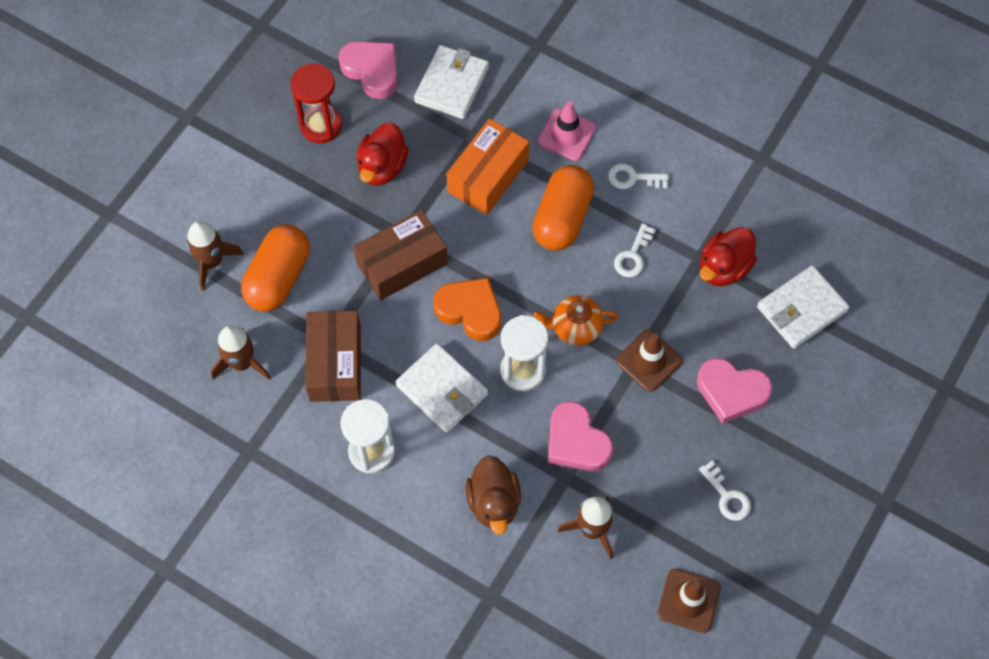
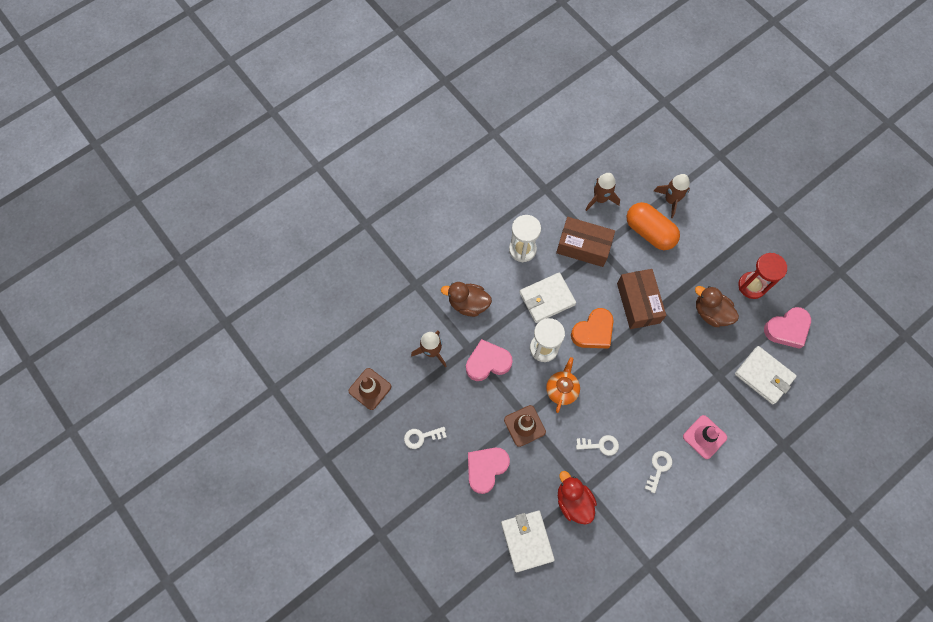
camera: 110 degrees right, 5 degrees up
red duck [356,122,409,186] -> brown duck [695,286,739,327]
orange box [446,119,529,215] -> none
orange capsule [532,165,594,251] -> none
white key [614,223,656,277] -> white key turned 135 degrees clockwise [576,435,619,456]

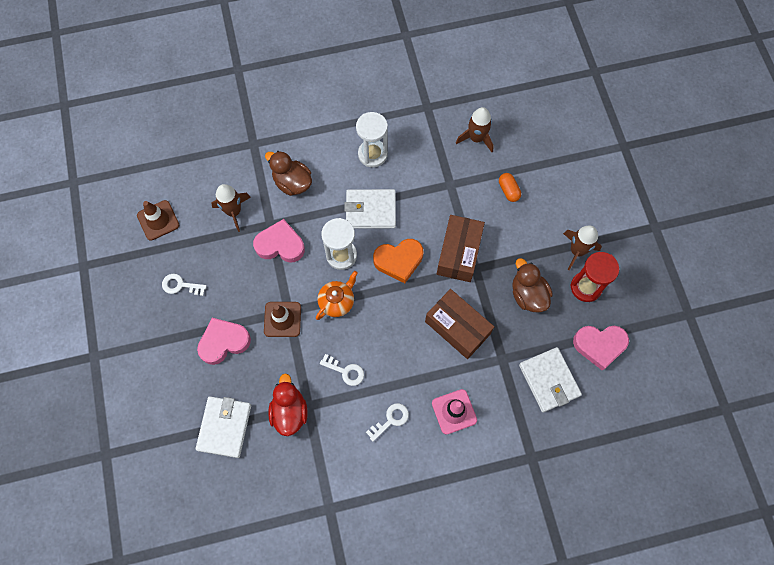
camera: 25 degrees right, 0 degrees up
brown box [556,217,615,267] -> brown box moved to [425,289,494,359]
orange capsule [626,202,680,250] -> orange capsule [499,173,521,202], size x0.49
brown rocket [654,174,690,218] -> brown rocket moved to [563,226,602,270]

